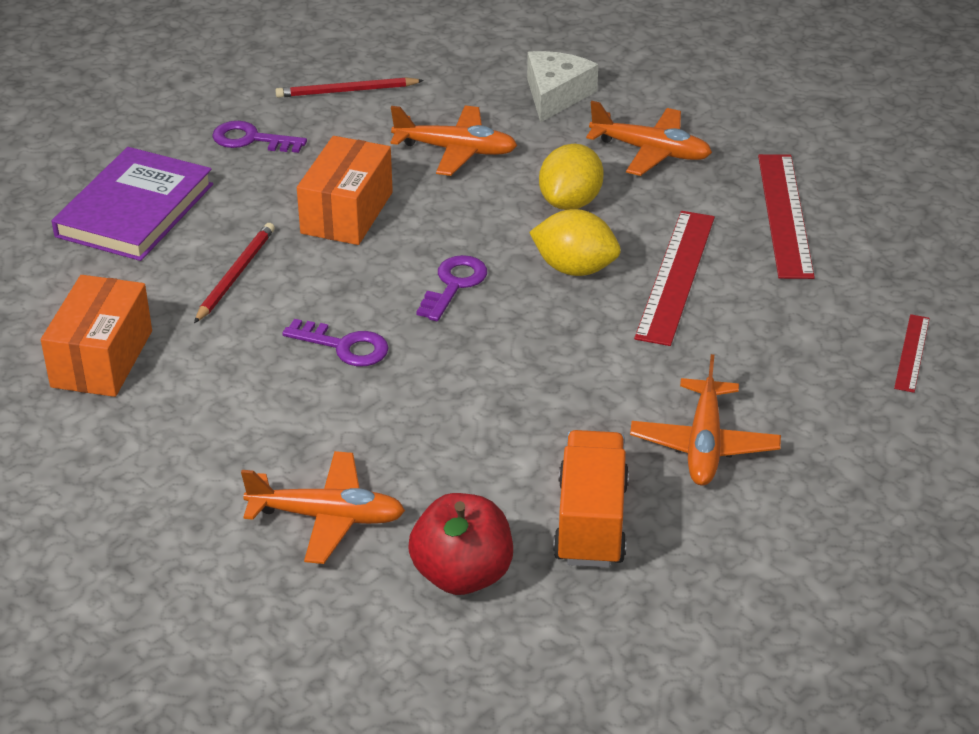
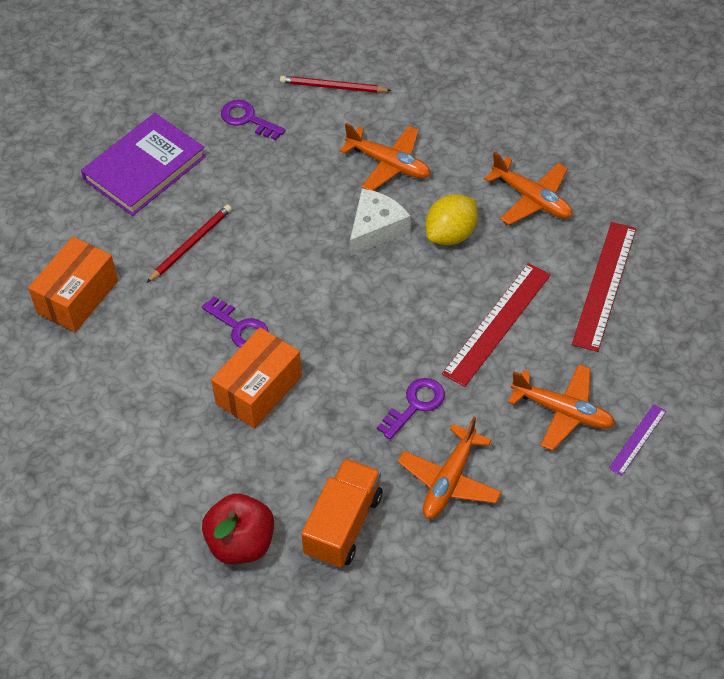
camera: 20 degrees right, 15 degrees up
orange plane [241,451,405,564] -> orange plane moved to [508,364,615,451]
orange box [297,136,393,245] -> orange box moved to [211,327,302,429]
purple key [416,255,487,321] -> purple key moved to [377,378,445,439]
white cheese [527,51,598,123] -> white cheese moved to [350,189,411,256]
yellow lemon [529,209,621,276] -> none
red ruler [894,314,930,393] -> purple ruler [609,404,667,476]

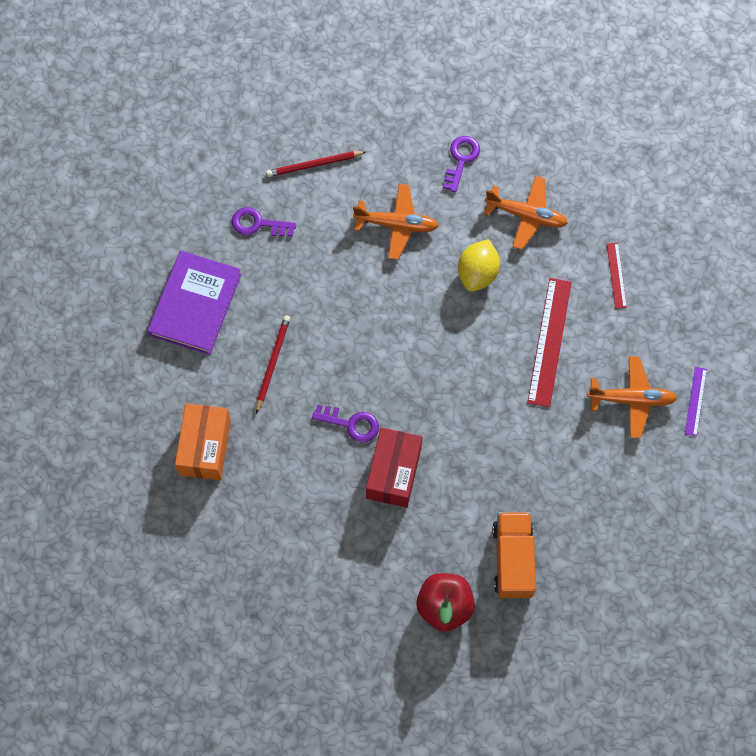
camera: 25 degrees left, 15 degrees up
orange box [211,327,302,429] -> red box [366,427,422,508]
white cheese [350,189,411,256] -> none
purple key [377,378,445,439] -> purple key moved to [443,136,480,193]
orange plane [397,416,502,519] -> none
red ruler [572,222,636,352] -> red ruler [607,243,627,309], size x0.53

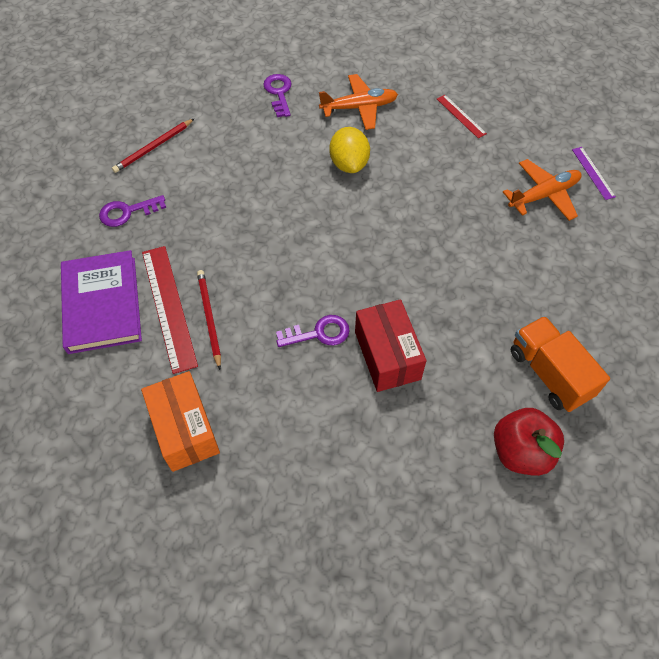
camera: 30 degrees left, 10 degrees down
orange plane [353,184,439,260] -> none
red ruler [527,278,572,408] -> red ruler moved to [142,246,198,374]

